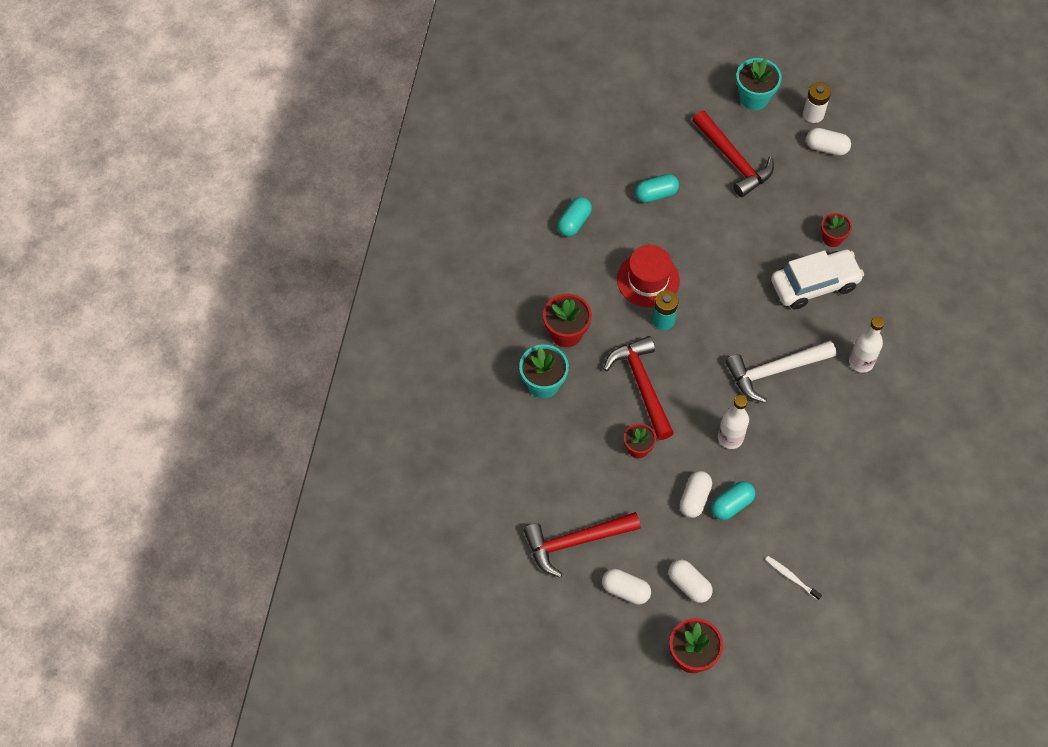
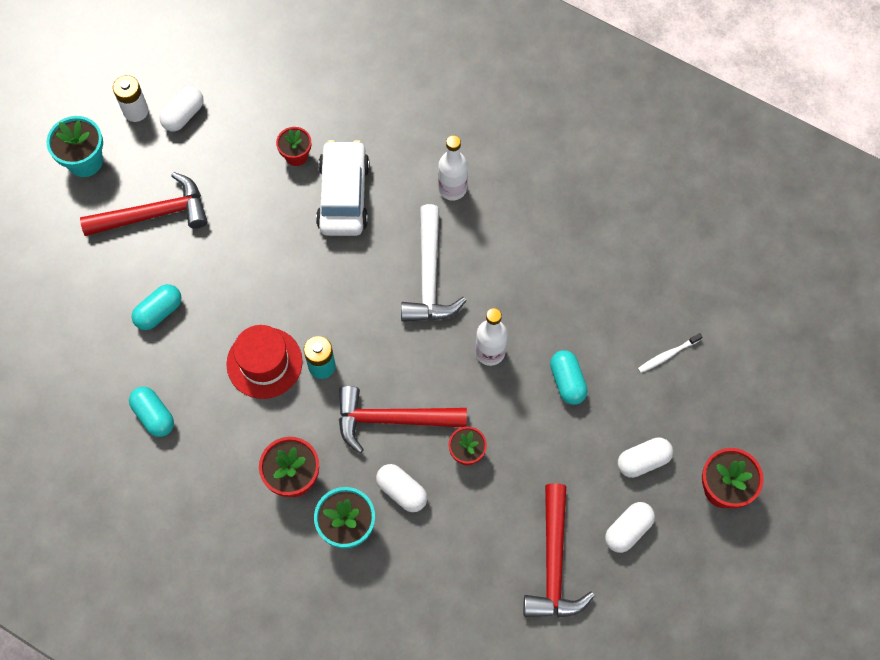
camera: 70 degrees left, 5 degrees up
turquoise capsule [635,174,679,203] -> turquoise capsule turned 45 degrees clockwise [132,284,181,330]
white capsule [680,471,712,518] -> white capsule moved to [376,464,427,512]

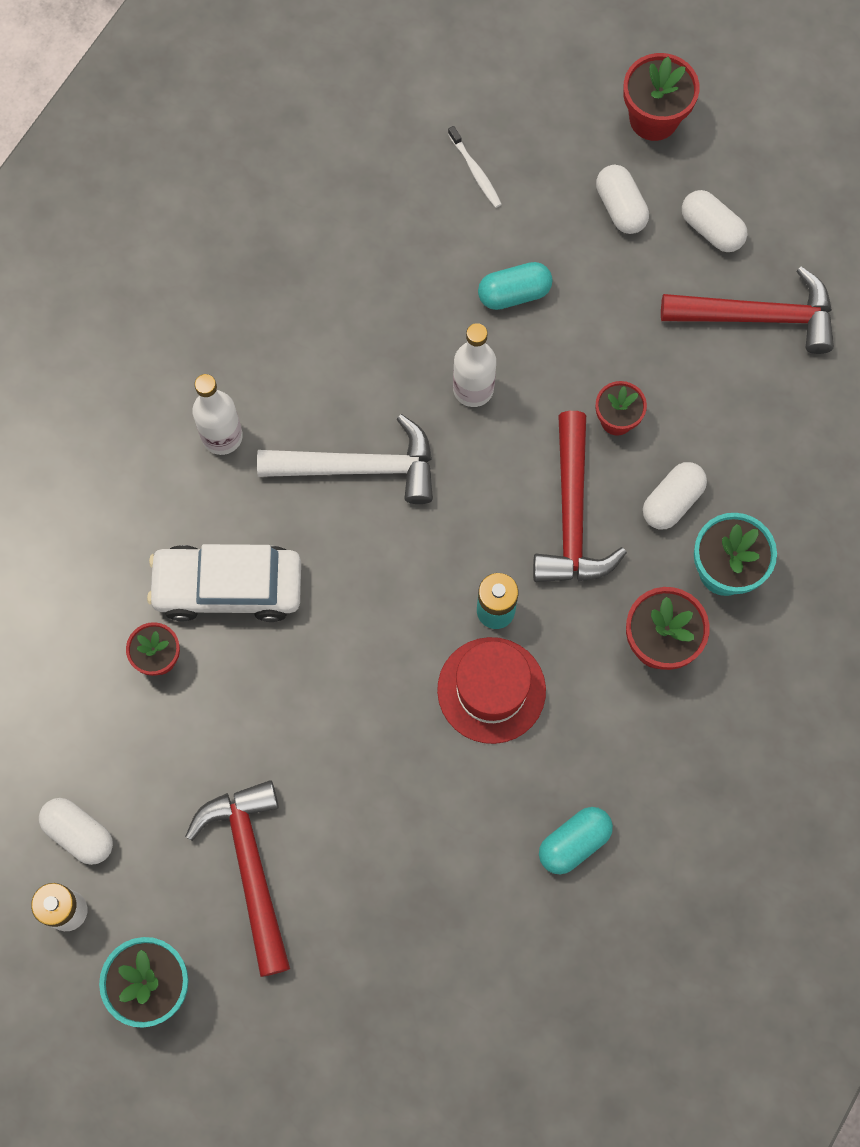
camera: 90 degrees left, 5 degrees up
turquoise capsule [132,284,181,330] -> none

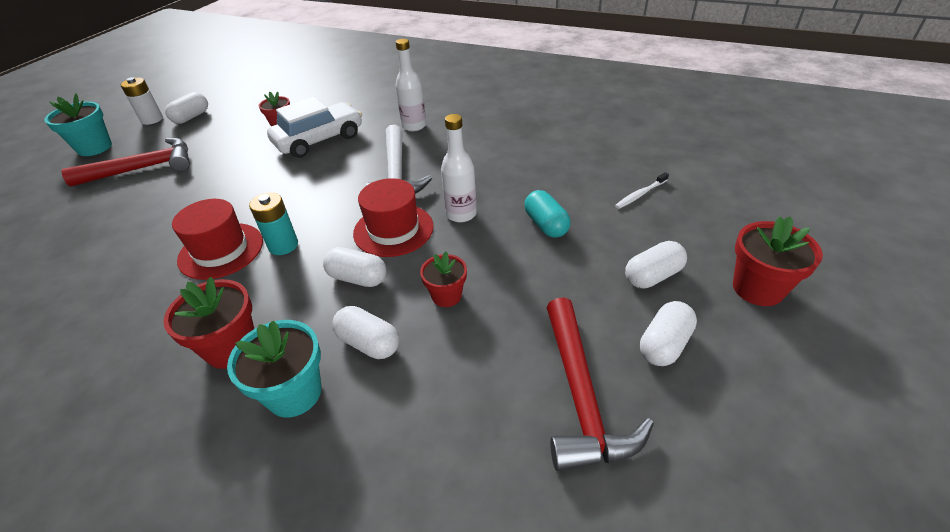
camera: 85 degrees right, 30 degrees down
white car [147,544,301,622] -> white car turned 60 degrees clockwise [267,97,362,158]
red hammer [533,411,627,582] -> white capsule [323,247,386,287]
turquoise capsule [539,807,613,874] -> none
none -> red hat [353,178,434,257]

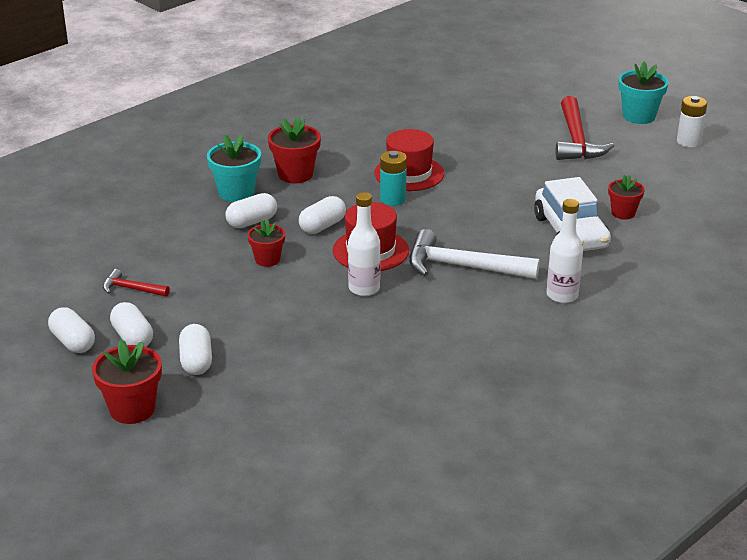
camera: 110 degrees right, 10 degrees down
white capsule [165,92,208,124] -> white capsule moved to [48,307,95,353]
turquoise capsule [524,190,571,238] -> none
red hammer [546,297,654,471] -> red hammer [103,269,170,297], size x0.51
white toothbrush [615,172,669,209] -> none

